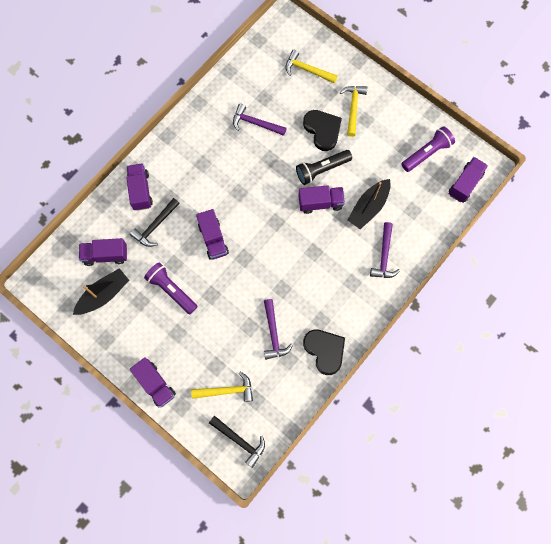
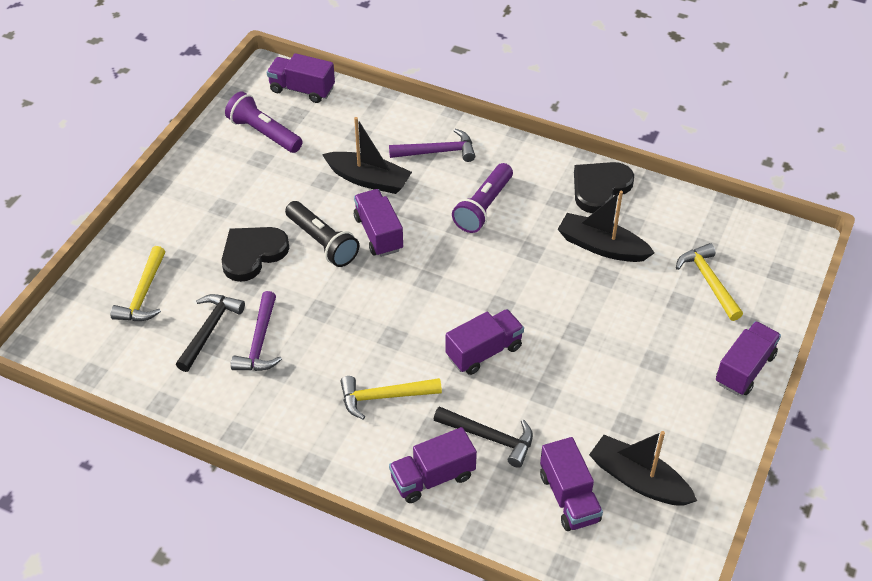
camera: 105 degrees left, 25 degrees down
purple flashlight [144,262,198,314] -> purple flashlight moved to [452,163,513,233]
black hammer [209,416,265,468] -> black hammer moved to [176,294,245,372]
purple hammer [264,299,293,360] -> black boat [557,191,655,262]
yellow hammer [340,86,367,137] -> yellow hammer moved to [340,376,442,420]

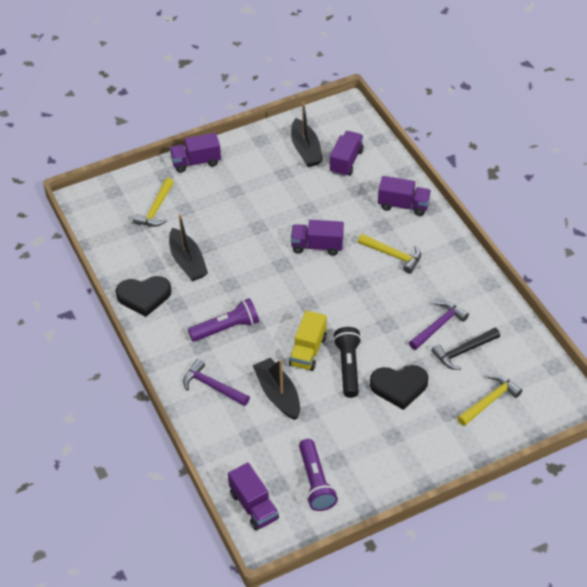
camera: 140 degrees left, 0 degrees up
purple truck [354,189,403,257] -> yellow truck [289,310,327,371]
black hammer [433,406,533,468] -> none

